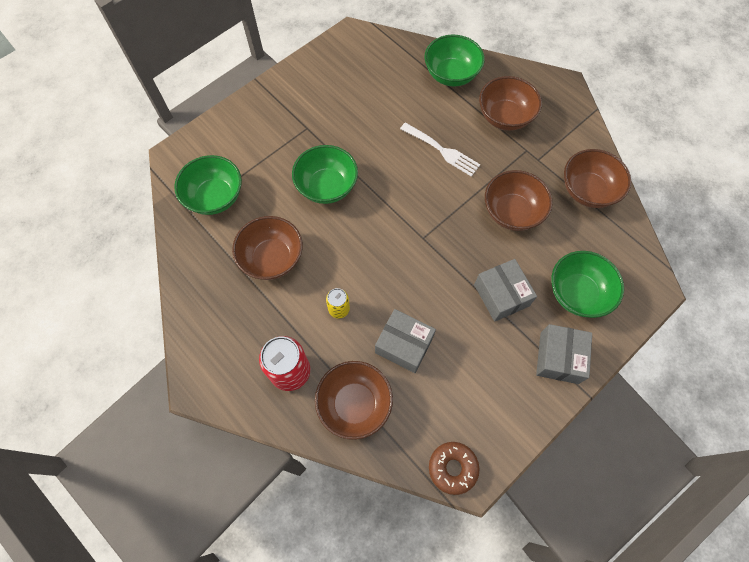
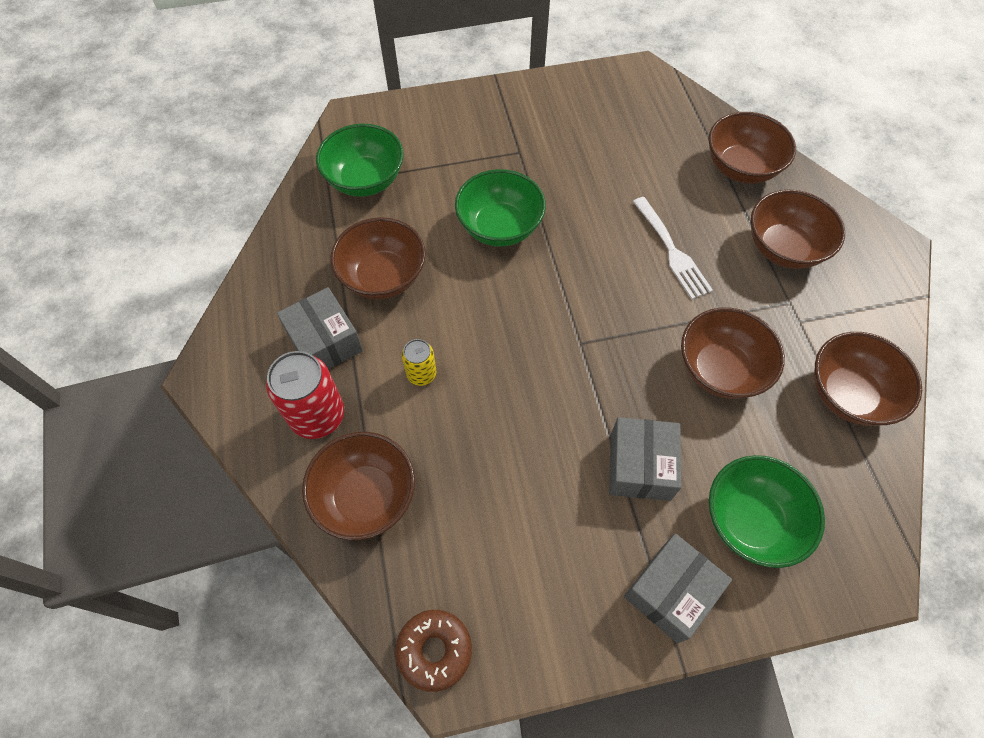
camera: 30 degrees right, 5 degrees down
grey box [375,309,436,373] -> grey box moved to [277,287,363,369]
green bowl [425,35,485,87] -> brown bowl [709,112,796,184]

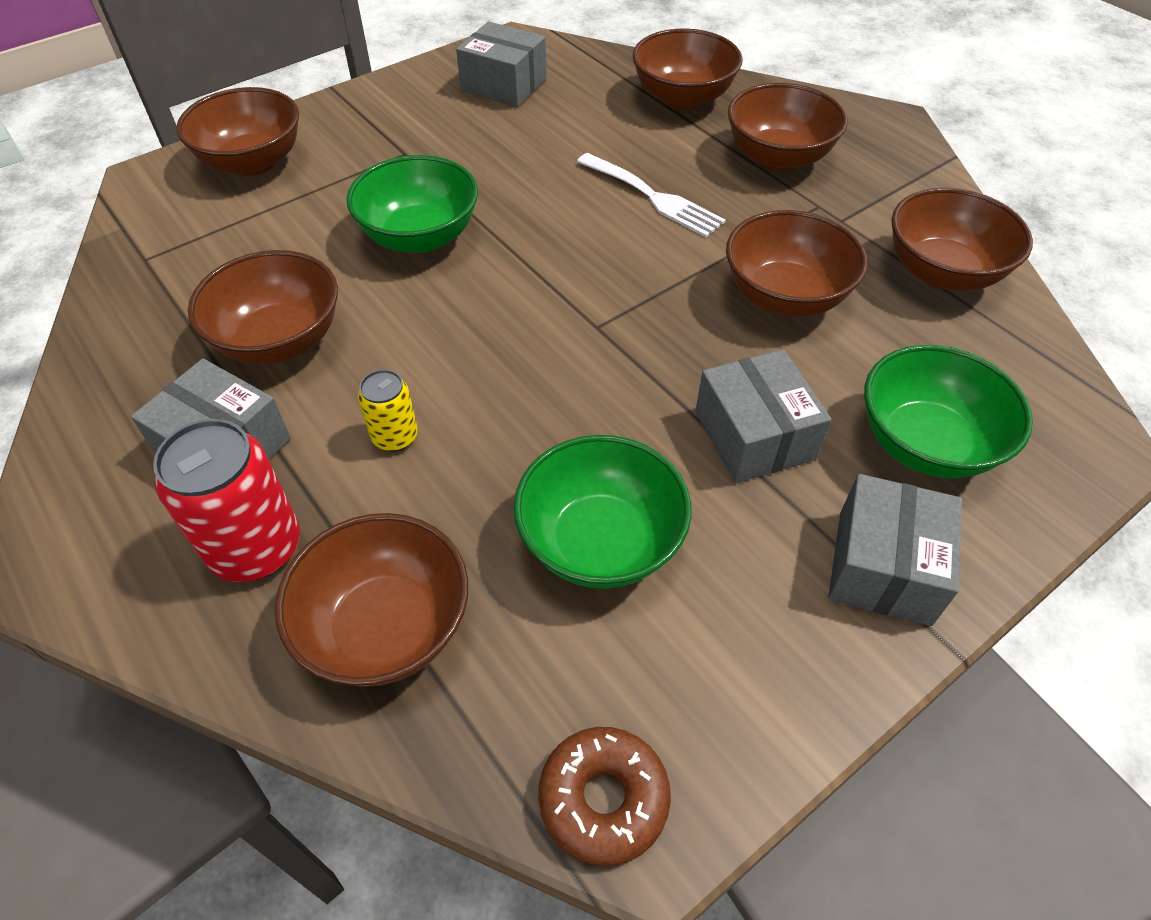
camera: 25 degrees left, 10 degrees down
green bowl [316,124,404,197] -> green bowl moved to [513,435,692,589]
none -> brown bowl [176,87,299,176]
none -> grey box [456,21,547,107]

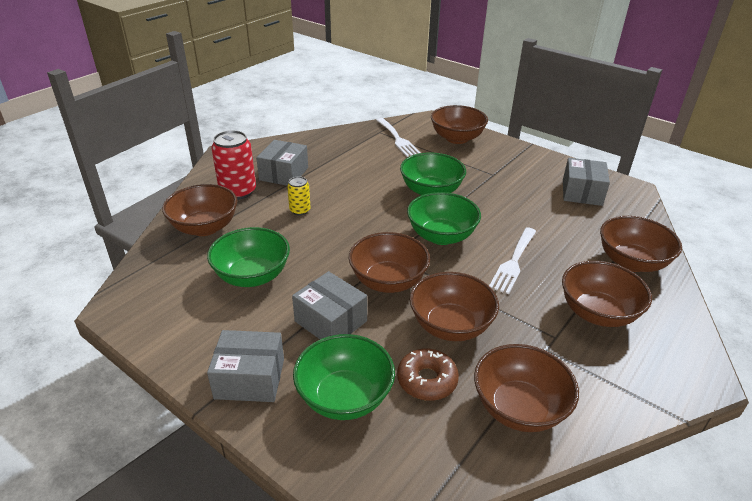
camera: 75 degrees right, 15 degrees down
brown bowl [188,250,338,365] -> brown bowl moved to [349,232,430,293]
brown donut [538,727,671,866] -> brown donut moved to [397,349,459,401]
grey box [695,349,832,483] -> grey box turned 75 degrees clockwise [292,271,367,339]
none -> white fork [376,118,420,157]
none -> green bowl [407,192,481,245]

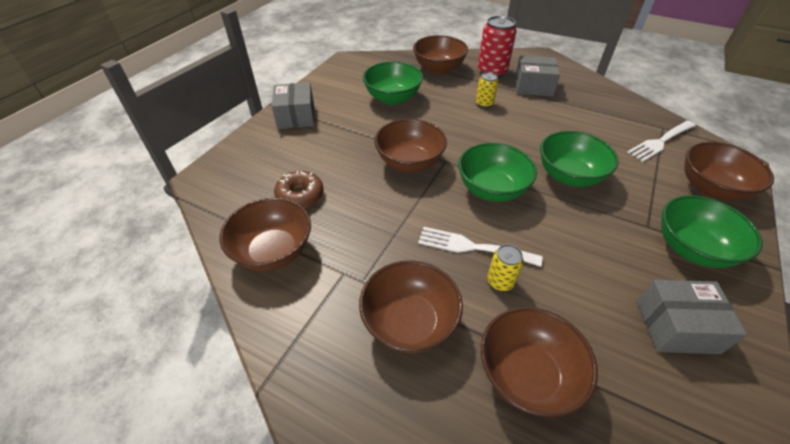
camera: 80 degrees right, 10 degrees up
grey box [292,271,367,339] -> none
green bowl [293,334,395,420] -> green bowl moved to [661,195,763,268]
brown bowl [410,272,499,341] -> none
none -> yellow can [487,244,524,291]

